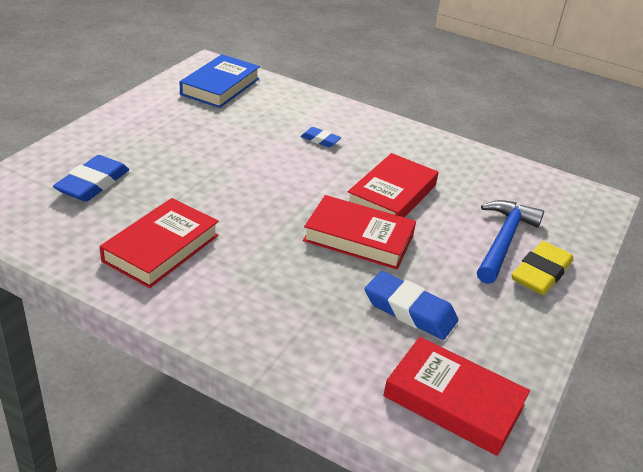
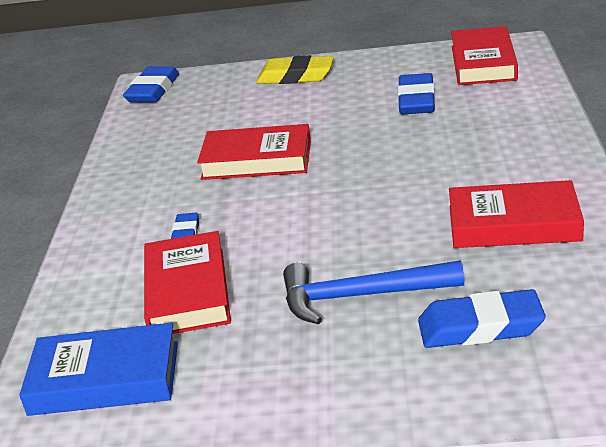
camera: 110 degrees left, 5 degrees down
red book [303,195,416,269] -> red book moved to [144,231,231,334]
blue hammer [477,200,544,284] -> blue hammer moved to [283,260,464,324]
none -> blue eraser [123,66,179,102]

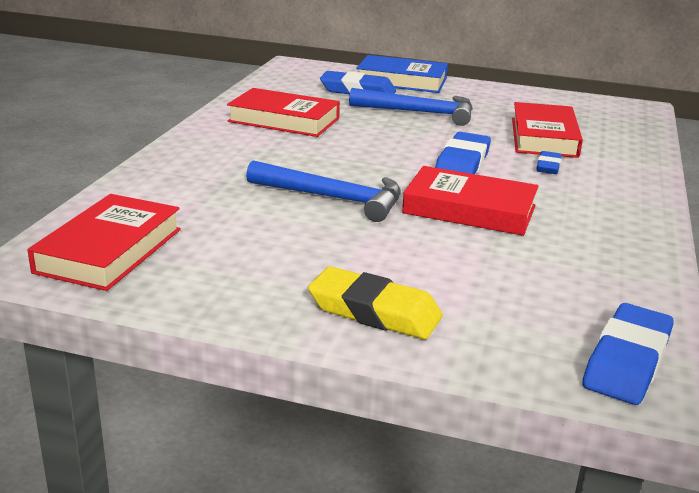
camera: 170 degrees left, 5 degrees down
blue book [19,323,178,416] -> blue book moved to [356,55,448,93]
blue eraser [398,73,435,114] -> blue eraser moved to [435,132,491,174]
none -> blue hammer [246,160,401,222]

